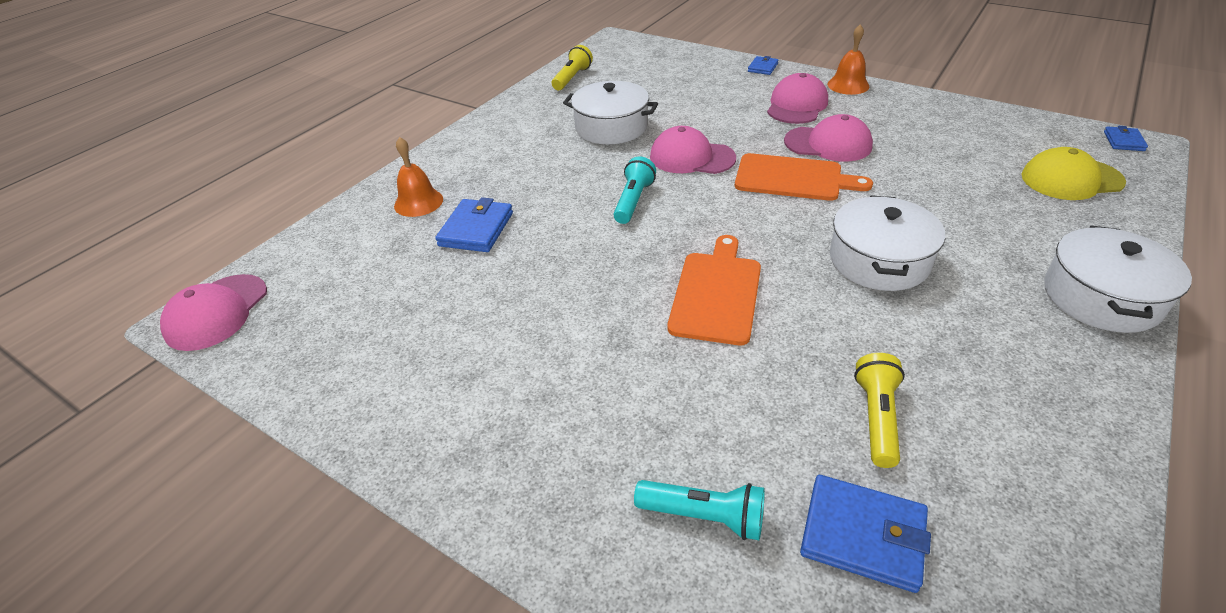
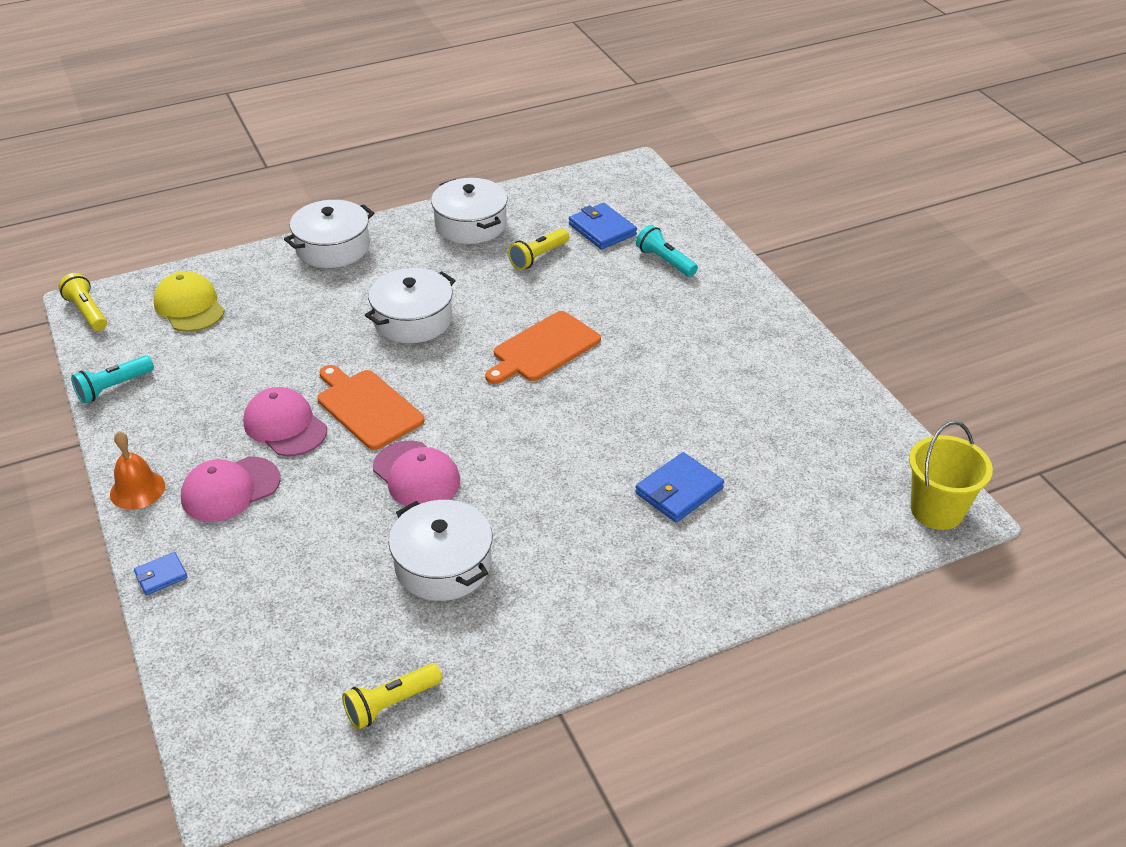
camera: 150 degrees left, 0 degrees up
pink cap [160,274,267,351] -> yellow bucket [909,421,993,530]
orange bell [394,137,443,217] -> none
turquoise flashlight [613,157,656,224] -> turquoise flashlight moved to [71,355,154,403]
yellow cap [1021,147,1126,200] -> yellow cap turned 150 degrees counterclockwise [154,271,225,332]
blue wallet [1104,126,1148,151] -> yellow flashlight [59,273,107,331]
none -> white pot [431,178,508,244]

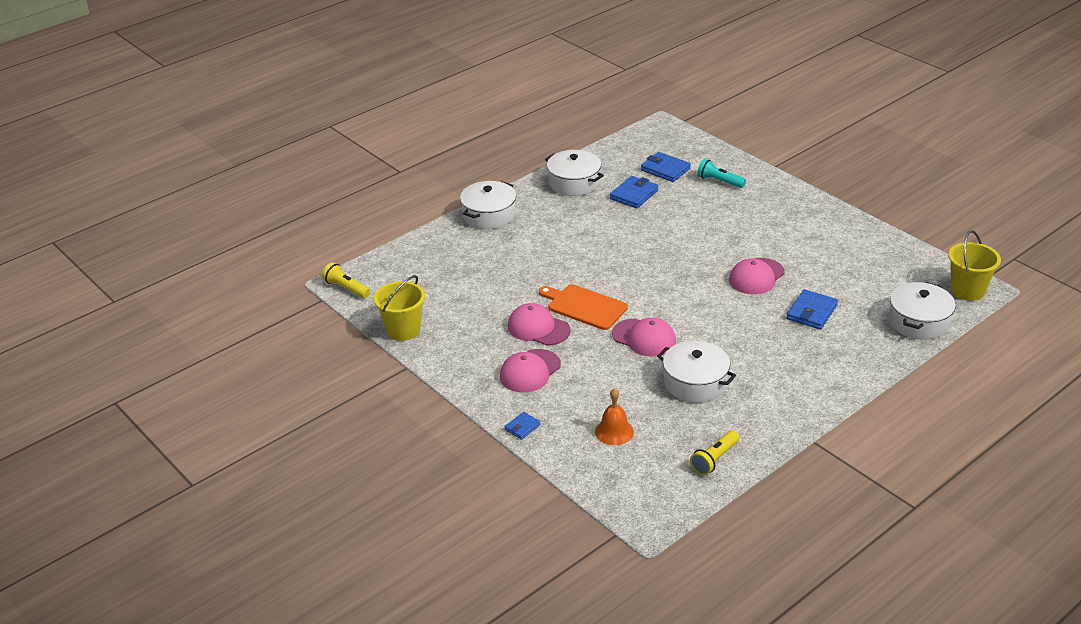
camera: 15 degrees left, 5 degrees down
turquoise flashlight [71,355,154,403] -> yellow bucket [374,275,425,341]
orange bell [110,431,165,510] -> orange bell moved to [595,388,634,445]
yellow cap [154,271,225,332] -> none
white pot [365,268,456,343] -> white pot moved to [889,282,956,340]
orange cutting board [485,311,601,384] -> none
yellow flashlight [508,228,569,270] -> blue wallet [610,176,658,208]
none -> pink cap [729,258,785,295]

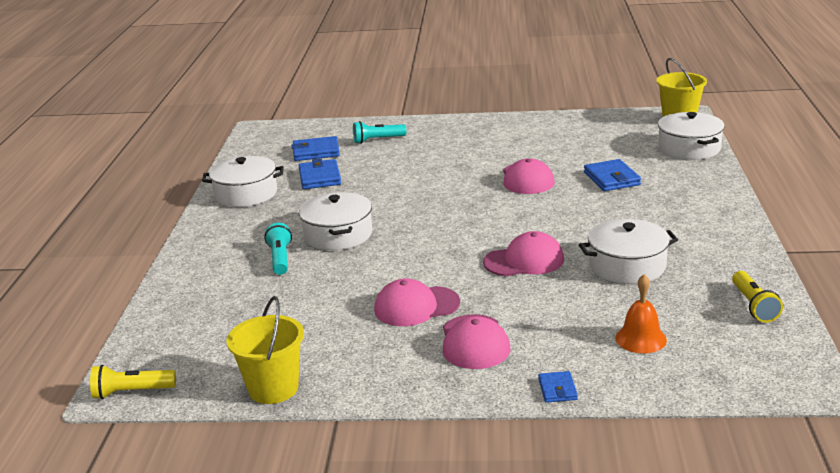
camera: 45 degrees left, 10 degrees down
white pot [460,181,516,229] -> white pot moved to [299,192,372,250]
orange cutting board [539,284,628,330] -> none
none -> turquoise flashlight [264,223,292,275]

